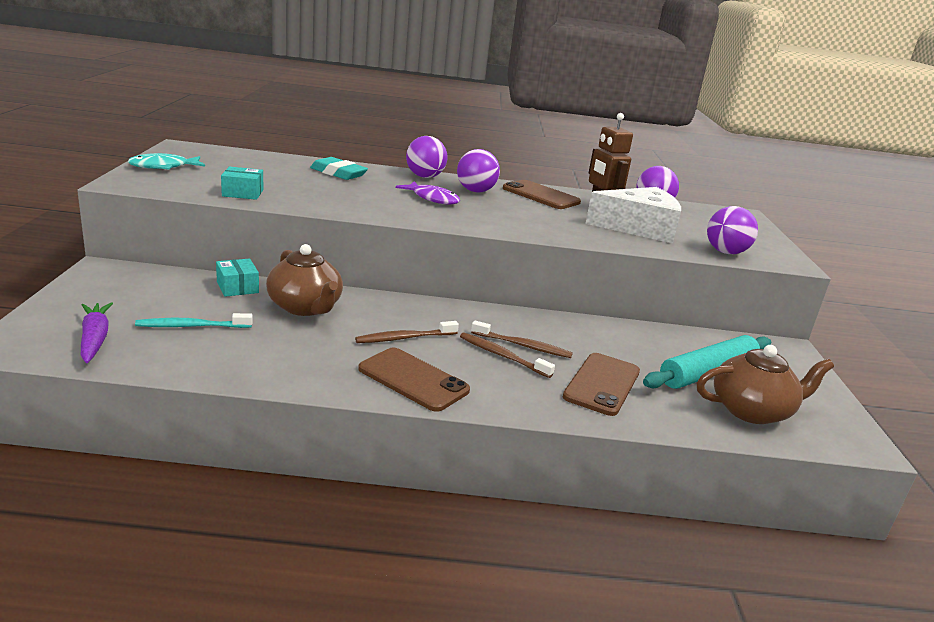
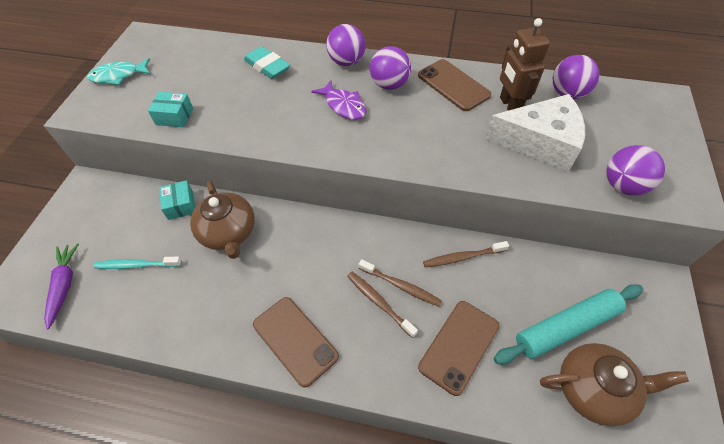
camera: 15 degrees right, 30 degrees up
brown toothbrush [355,321,459,343] -> brown toothbrush moved to [423,241,509,267]

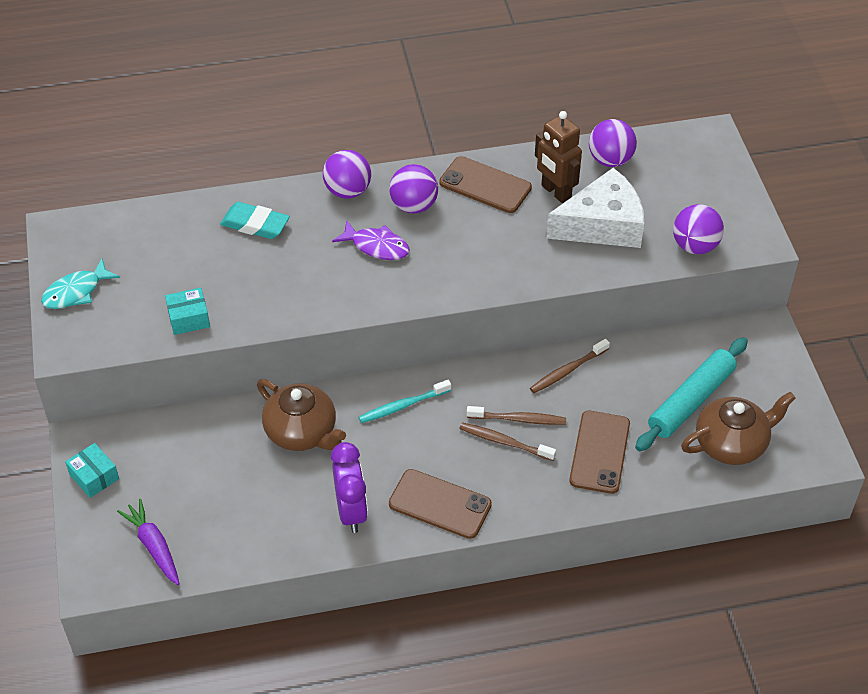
camera: 25 degrees left, 5 degrees down
turquoise toothbrush [93,257,182,269] -> turquoise toothbrush moved to [359,380,451,423]
turquoise box [159,180,195,220] -> turquoise box moved to [65,443,119,498]
none -> purple clock [331,442,368,533]

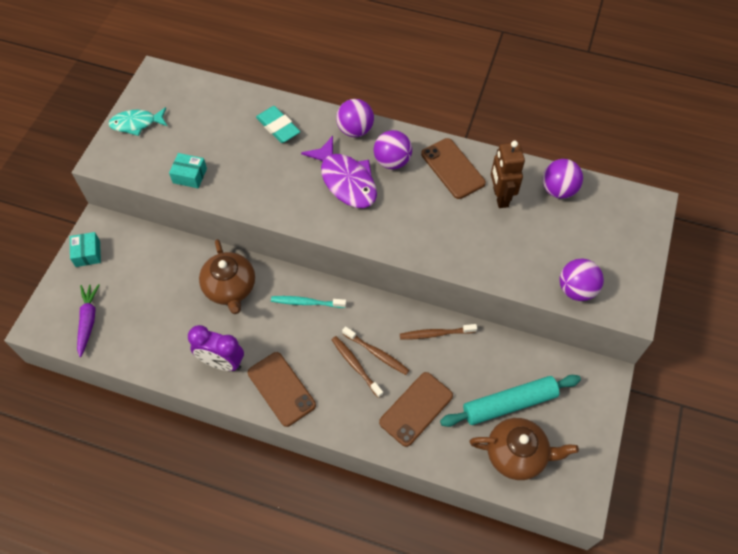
camera: 30 degrees right, 10 degrees up
purple clock [331,442,368,533] -> purple clock turned 90 degrees clockwise [188,325,244,371]
purple fish [332,220,410,260] -> purple fish [301,135,377,208], size x1.57
white cheese [546,168,644,248] -> none

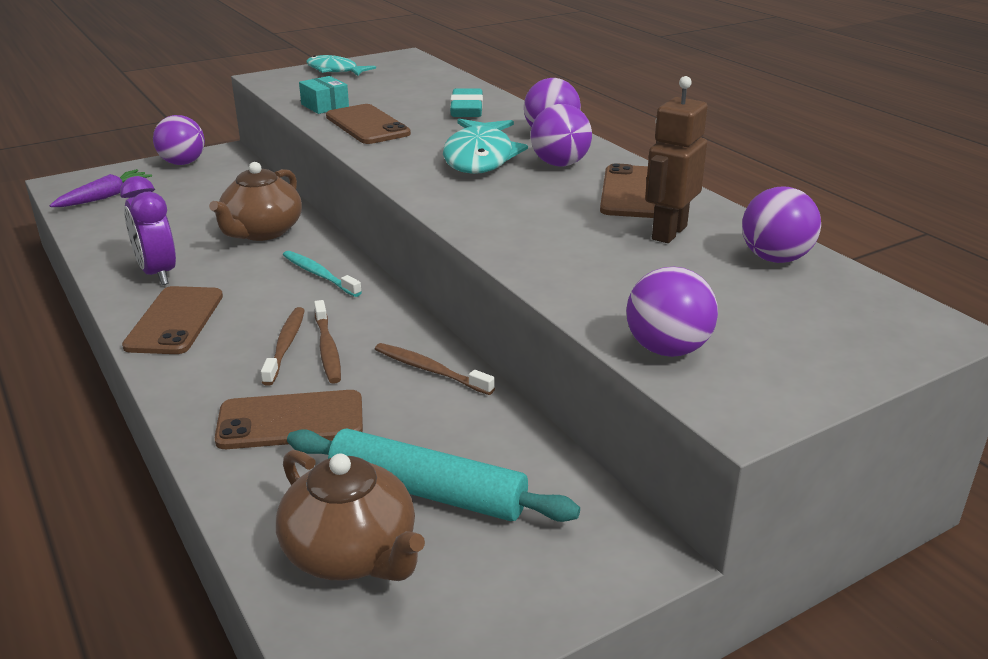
camera: 40 degrees right, 30 degrees down
turquoise box [70,232,101,267] -> purple ball [153,115,205,165]
purple fish [301,135,377,208] -> turquoise fish [443,119,528,174]
none -> brown phone [326,104,411,144]

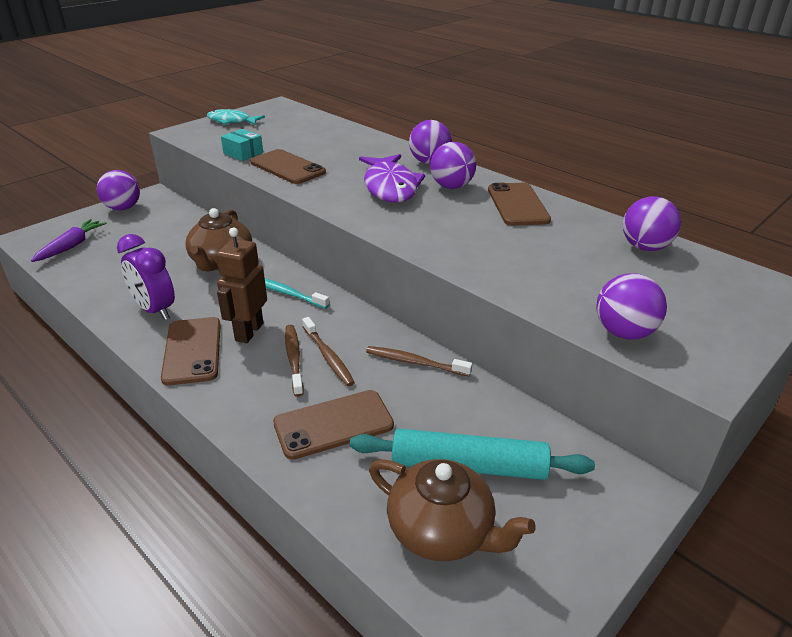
camera: 15 degrees left, 5 degrees up
turquoise fish [443,119,528,174] -> purple fish [359,154,425,202]
turquoise eraser [450,89,483,117] -> none
brown robot [645,76,708,243] -> brown robot moved to [216,228,267,343]

